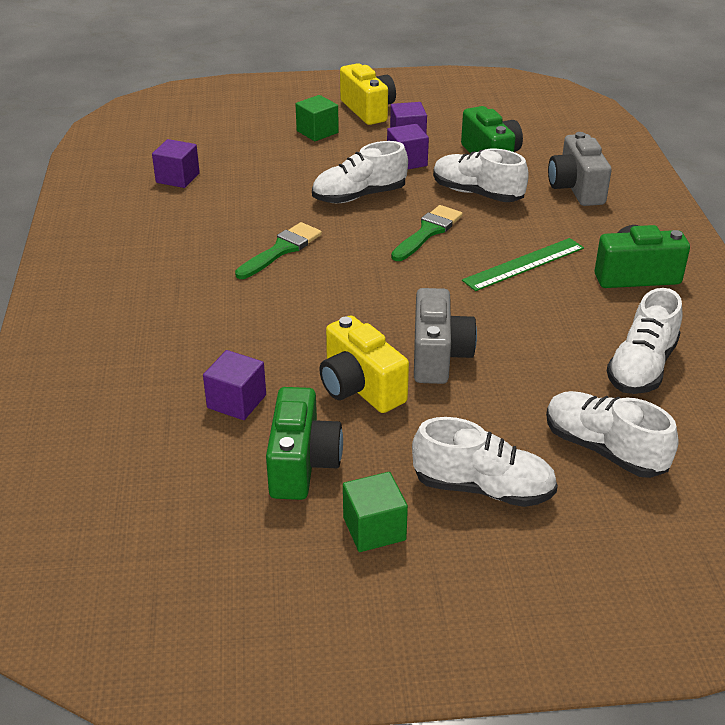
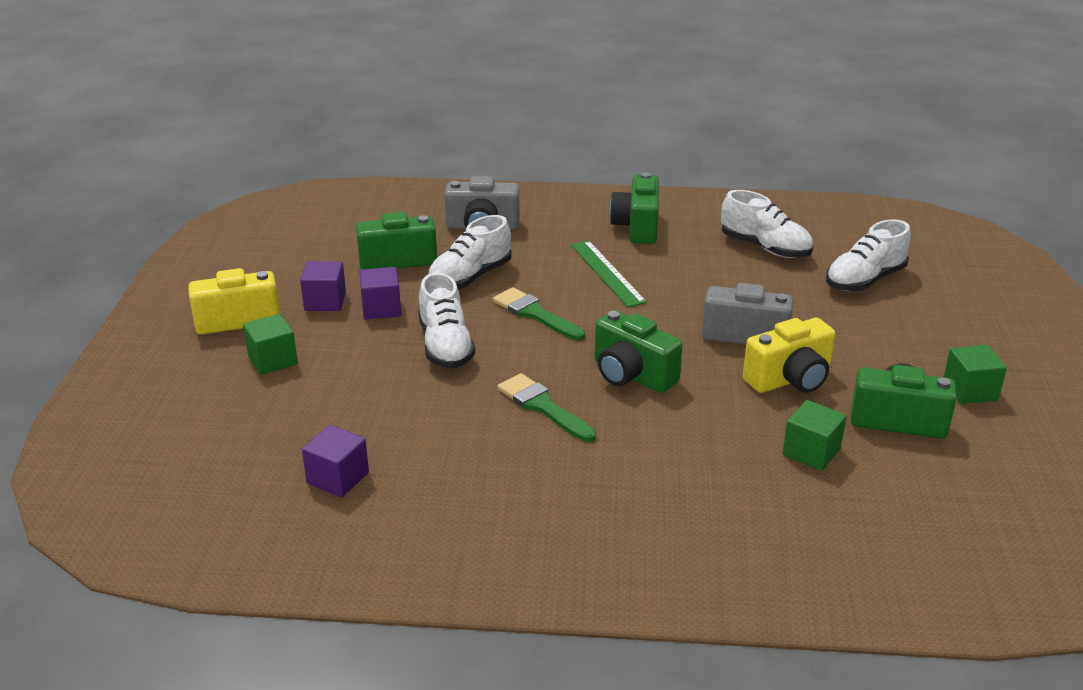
camera: 80 degrees left, 5 degrees down
purple cube [203,350,266,420] -> green cube [783,400,846,471]
white shoe [412,417,558,507] -> none
none -> green camera [595,310,683,393]

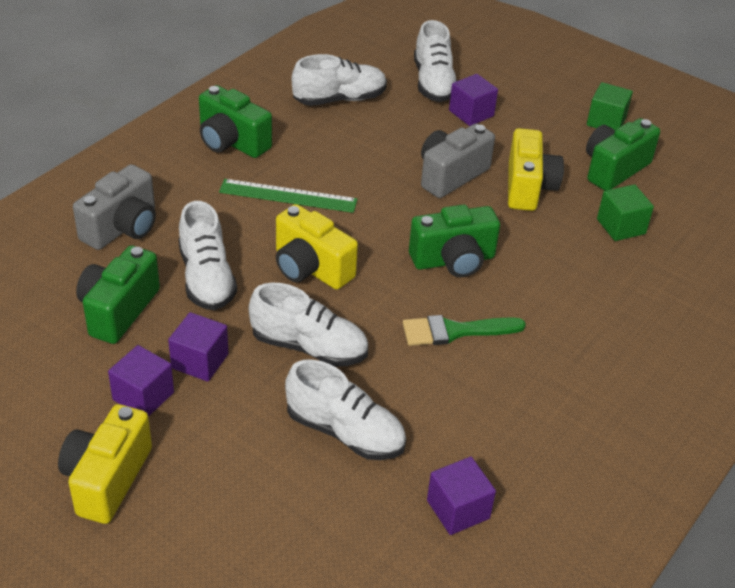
camera: 60 degrees left, 10 degrees up
green cube [243,314,298,375] -> none
green brush [493,287,585,340] -> yellow camera [276,204,358,290]
none -> white shoe [285,360,406,460]
none -> purple cube [449,74,498,126]

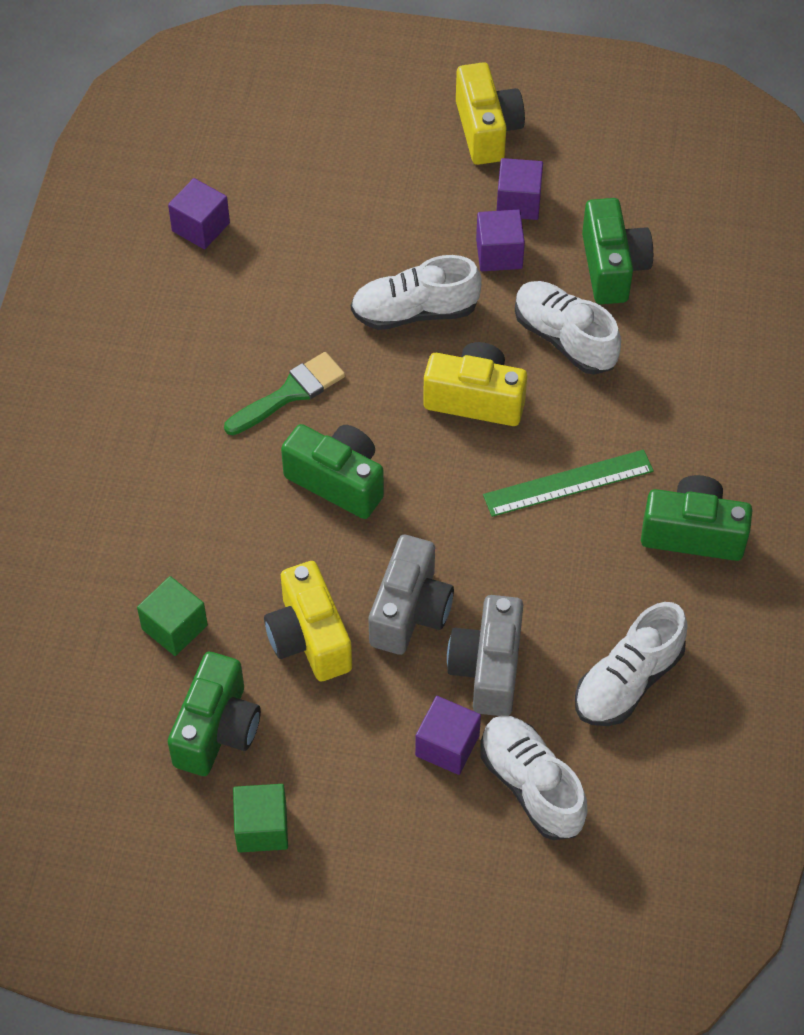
camera: 155 degrees right, 15 degrees up
grey camera [73,164,156,250] -> grey camera moved to [447,595,523,716]
white shoe [285,360,406,460] -> none
green camera [409,204,500,277] -> green camera turned 75 degrees clockwise [281,424,384,519]

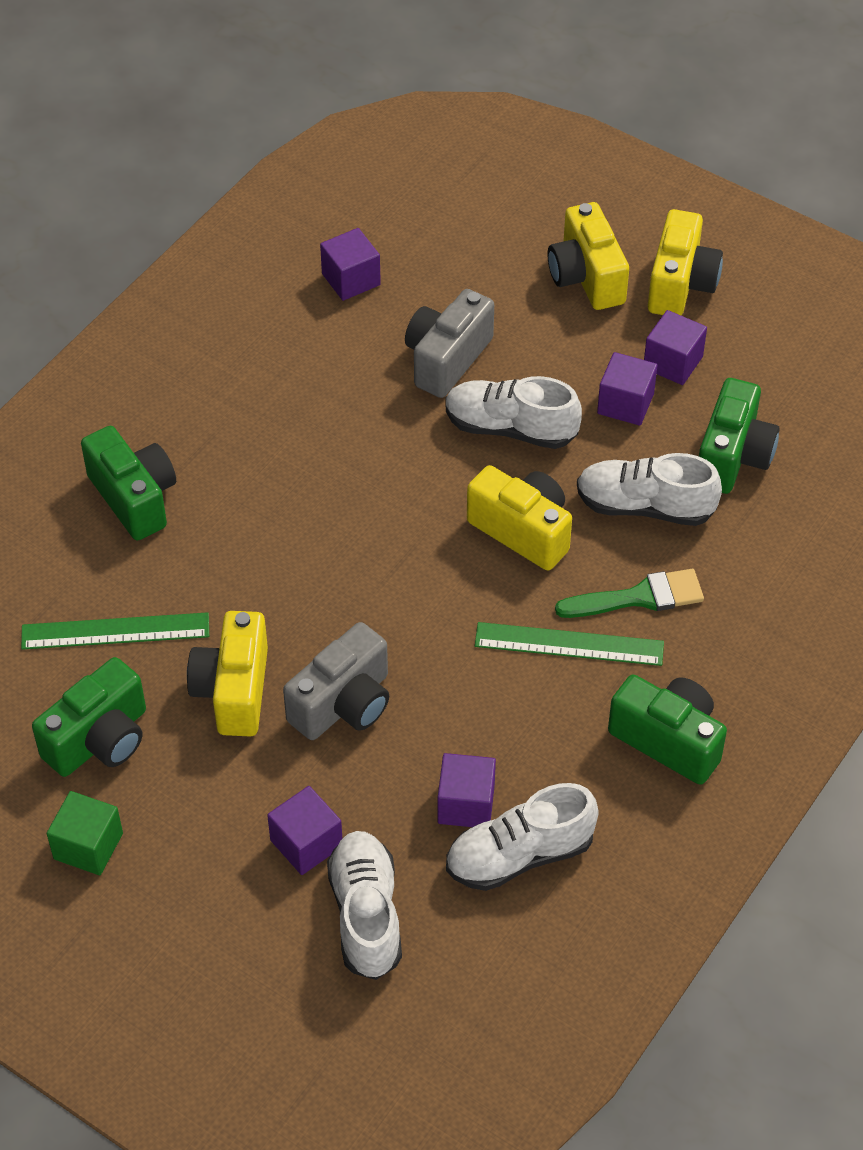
camera: 25 degrees right, 5 degrees down
green cube [137,576,208,656] -> green ruler [21,612,209,650]
green brush [224,352,345,435] -> green brush moved to [555,569,704,618]
green camera [281,424,384,519] -> green camera moved to [81,426,176,541]
grey camera [447,595,523,716] -> grey camera moved to [405,289,494,398]
white shoe [515,281,621,375] -> white shoe turned 60 degrees counterclockwise [577,453,722,526]
none -> purple cube [437,753,496,827]
none -> yellow camera [548,202,629,310]

